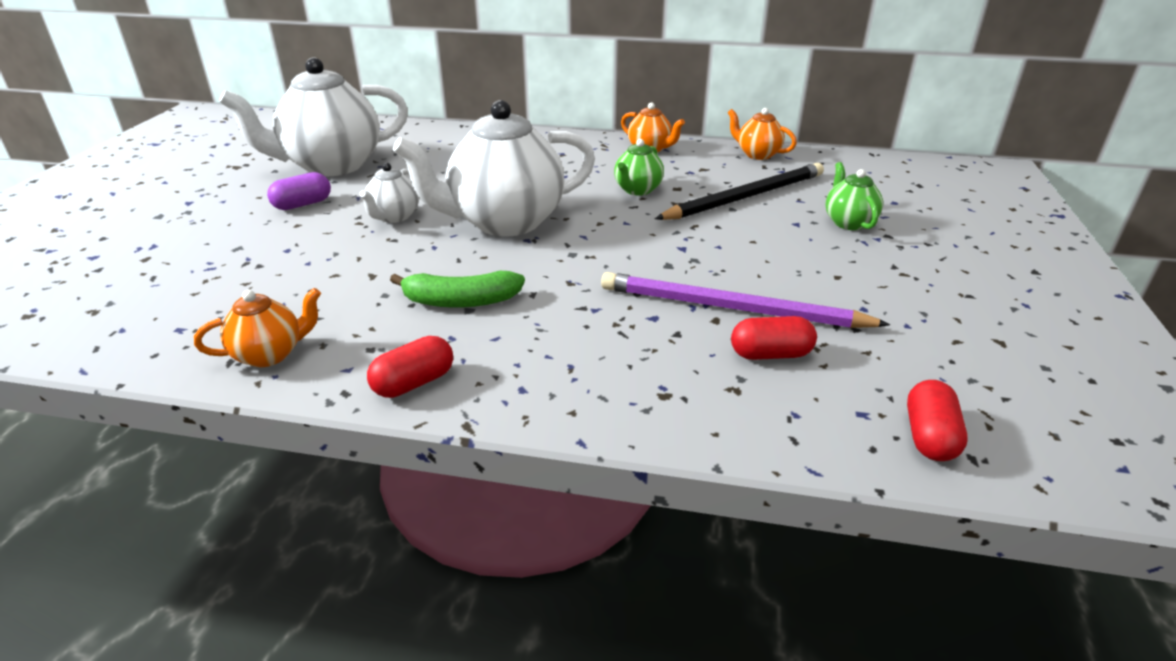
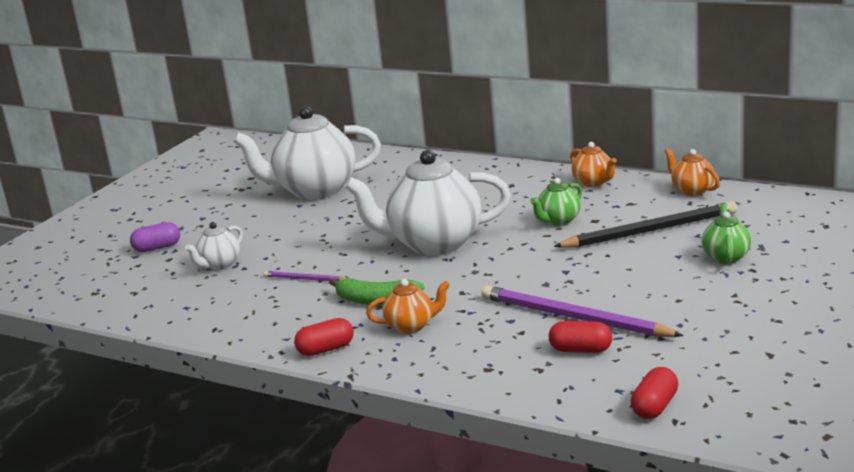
camera: 20 degrees right, 10 degrees down
orange teapot [194,288,321,367] -> orange teapot moved to [366,279,450,334]
purple capsule [267,172,331,210] -> purple capsule moved to [130,222,180,252]
white teapot [359,163,419,223] -> white teapot moved to [185,222,243,270]
none -> purple pencil [263,271,349,281]

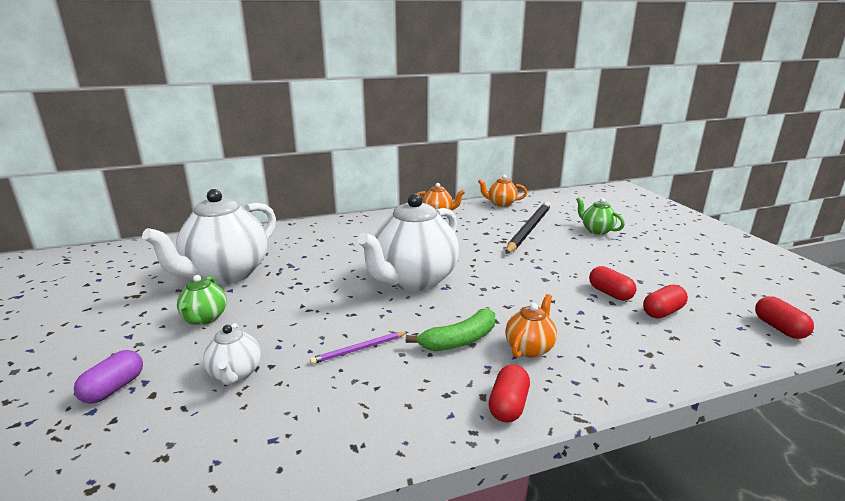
camera: 50 degrees left, 0 degrees up
purple pencil [481,285,684,337] -> red capsule [589,266,637,301]
green teapot [530,178,582,226] -> green teapot moved to [177,275,227,325]

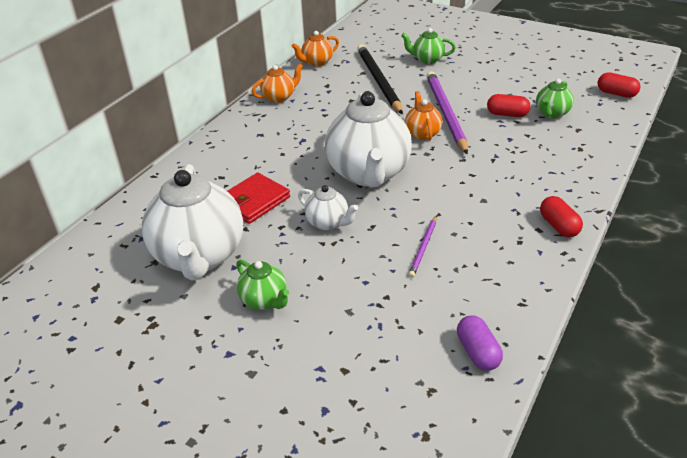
camera: 40 degrees left, 15 degrees up
purple capsule [74,350,143,404] -> purple capsule moved to [457,315,503,371]
white teapot [203,323,261,385] -> white teapot moved to [298,185,358,230]
green banana [406,309,495,351] -> none
orange teapot [505,294,557,358] -> orange teapot moved to [405,91,442,141]
red capsule [643,285,688,318] -> green teapot [536,79,574,118]
none -> red wallet [227,173,290,224]
none -> purple pencil [426,71,468,155]

